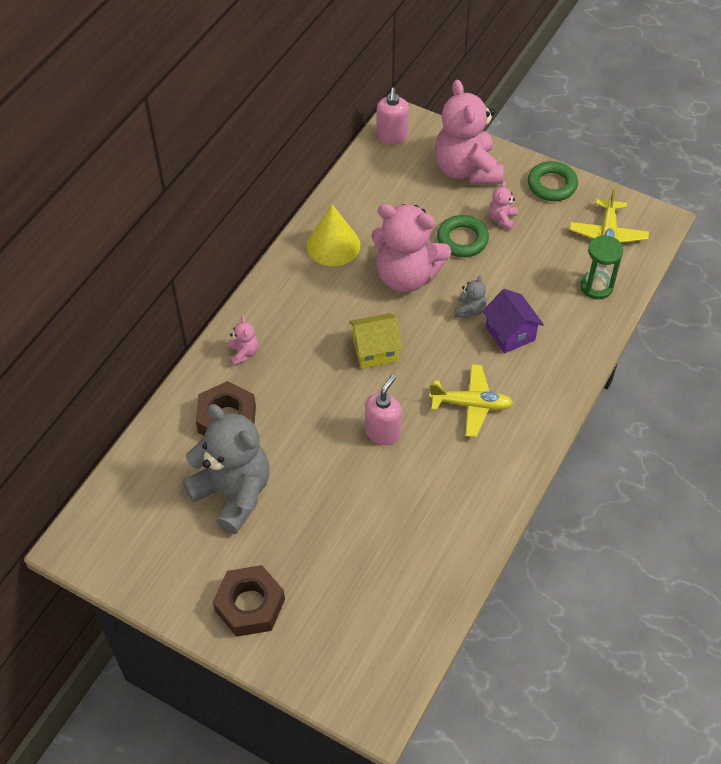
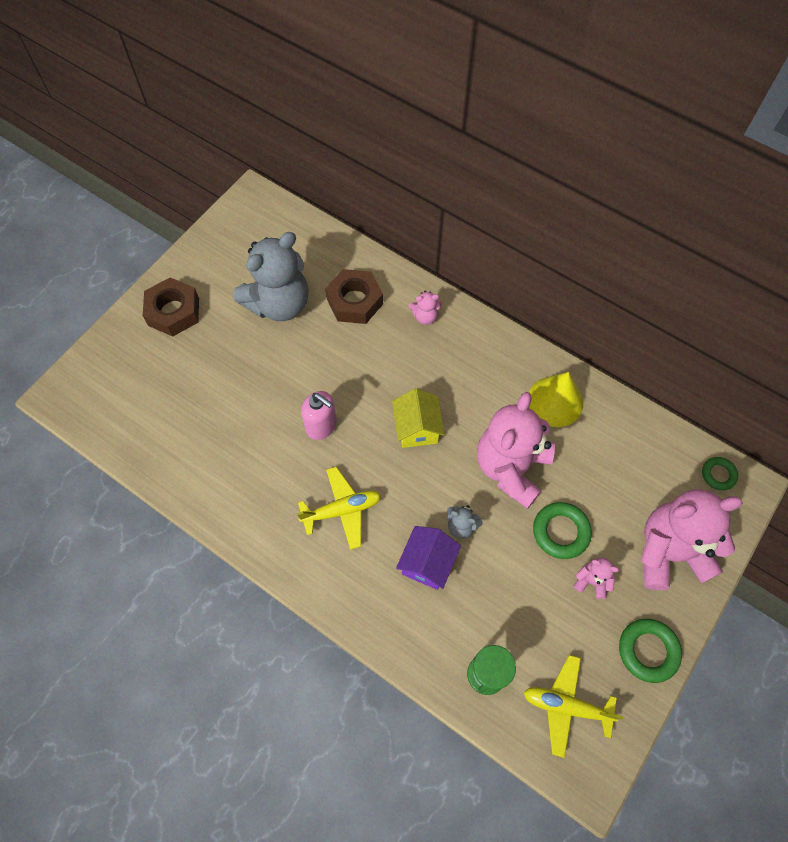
camera: 95 degrees right, 10 degrees up
pink soap dispenser [376,88,409,145] -> green ring [702,457,738,490]
yellow plane [429,364,513,437] -> yellow plane turned 120 degrees counterclockwise [297,467,381,550]
purple house [482,289,544,353] -> purple house turned 45 degrees counterclockwise [396,526,461,590]

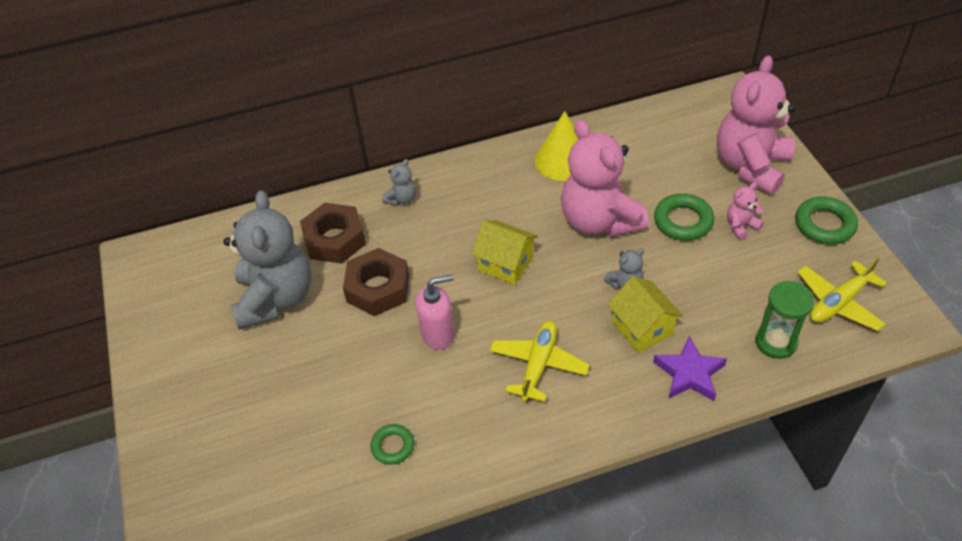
camera: 50 degrees left, 15 degrees down
brown nut [143,277,199,337] -> brown nut moved to [343,248,409,316]
purple house [396,526,461,590] -> yellow house [608,276,683,353]
pink teddy bear [409,290,442,325] -> grey teddy bear [382,159,416,206]
green ring [702,457,738,490] -> green ring moved to [371,424,414,465]
none -> purple star [653,336,727,401]

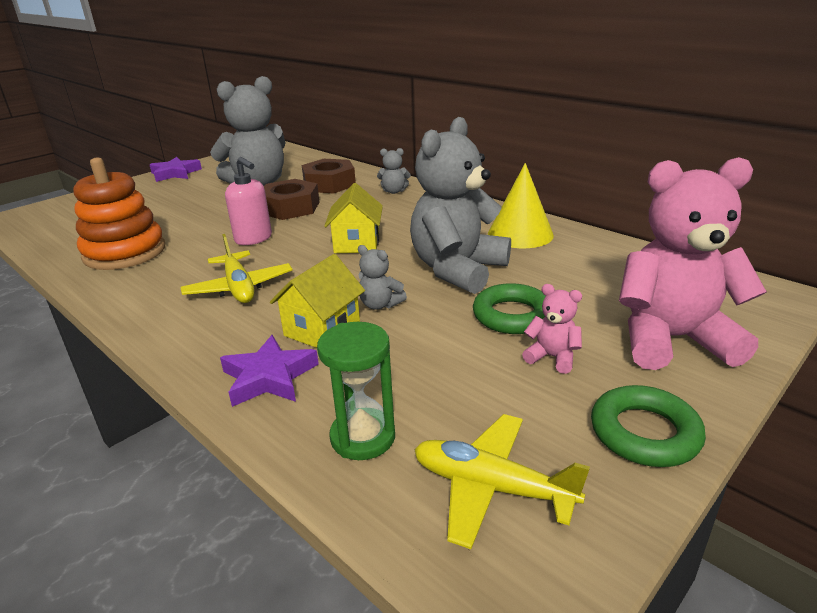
camera: 60 degrees right, 20 degrees down
green ring [371,424,414,465] -> orange stacking toy [73,158,165,270]
yellow plane [490,321,590,402] -> yellow plane turned 75 degrees clockwise [180,234,293,303]
pink teddy bear [561,120,649,238] -> grey teddy bear [410,117,511,294]
none -> purple star [150,157,202,182]

